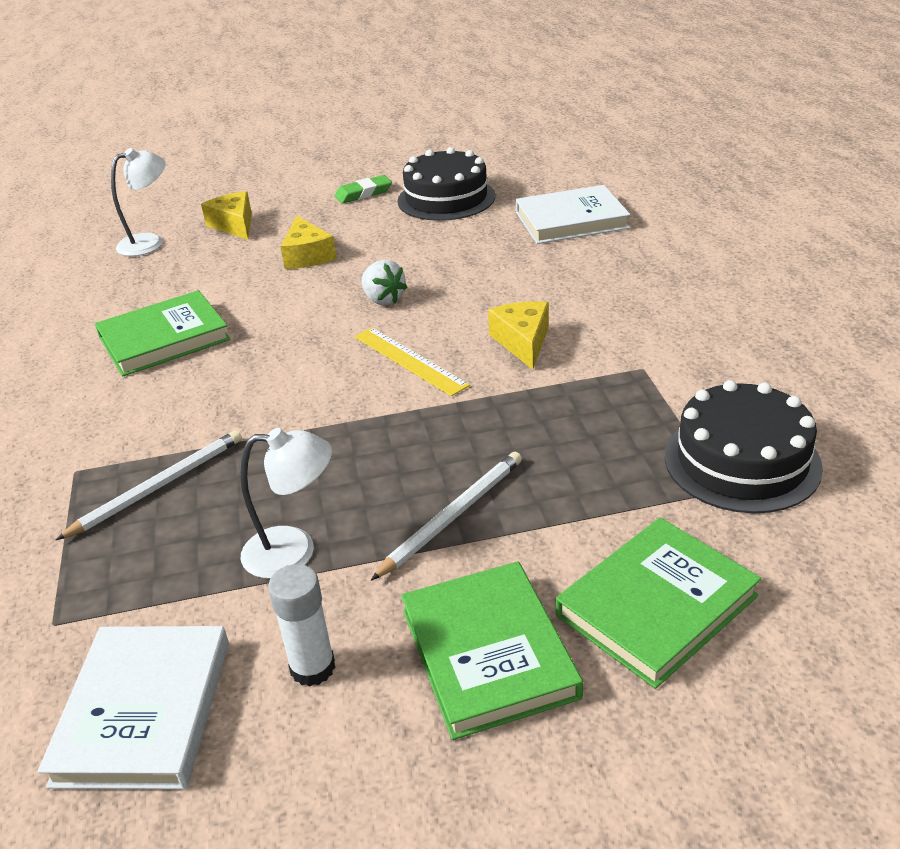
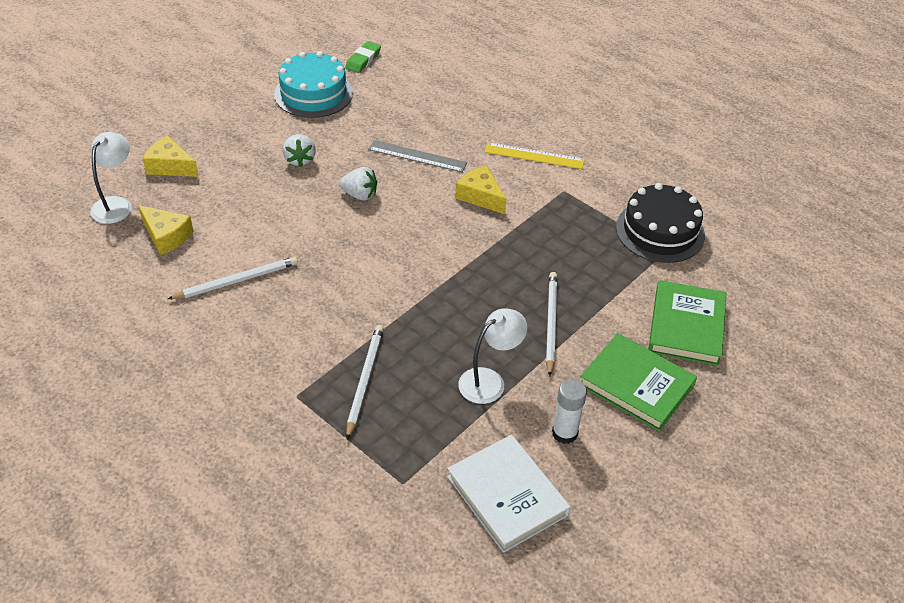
camera: 40 degrees left, 10 degrees up
green book [95,290,230,377] -> white pencil [168,257,298,299]
yellow cheese [280,216,337,269] -> yellow cheese moved to [138,205,194,255]
green eraser [334,175,392,204] -> green eraser moved to [345,41,381,73]
yellow ruler [354,327,470,396] -> yellow ruler moved to [485,142,585,169]
black cake [397,147,495,221] -> turquoise cake [274,51,353,118]
white book [516,185,630,244] -> none
none -> white strawberry [283,134,316,167]
none -> grey ruler [368,140,467,172]

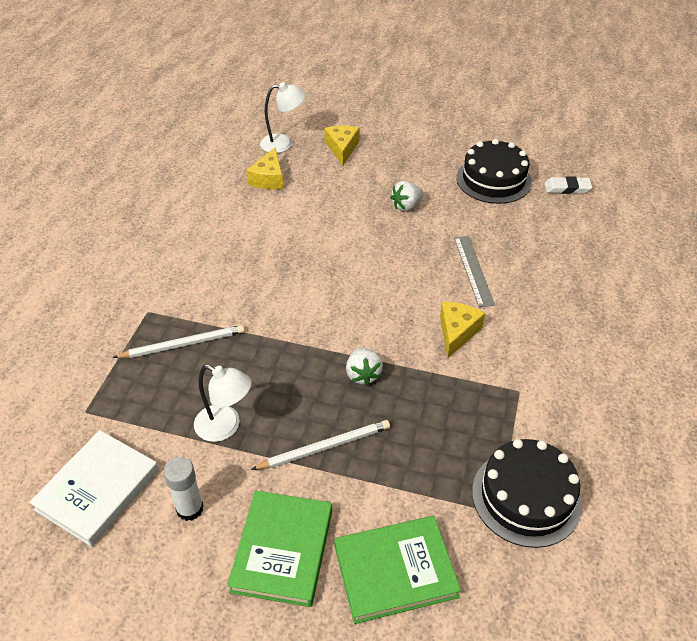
camera: 65 degrees right, 0 degrees up
white pencil [168,257,298,299] -> none
turquoise cake [274,51,353,118] -> black cake [456,139,532,204]
white strawberry [339,167,377,201] -> white strawberry moved to [346,347,383,386]
green eraser [345,41,381,73] -> white eraser [544,176,592,194]
yellow ruler [485,142,585,169] -> none

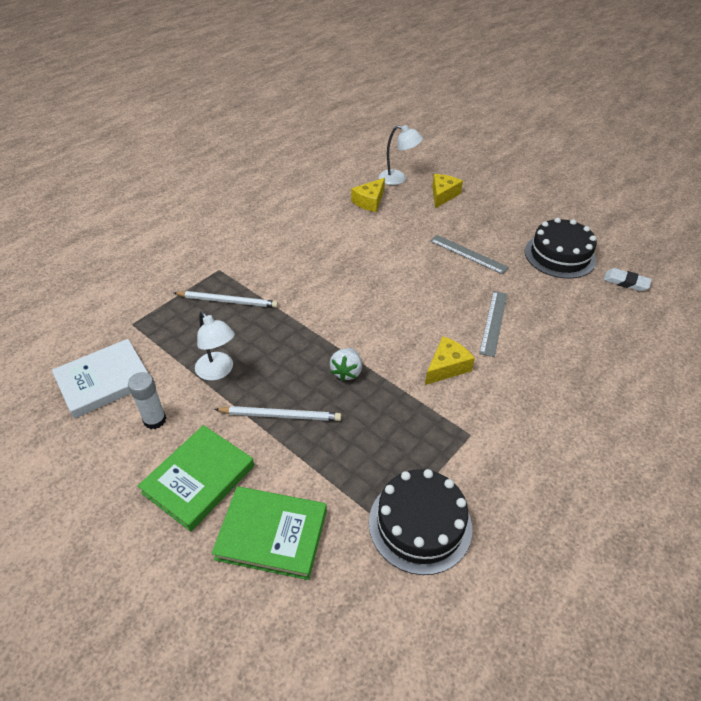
camera: 25 degrees right, 0 degrees up
white strawberry [390,181,424,211] -> grey ruler [430,235,509,274]

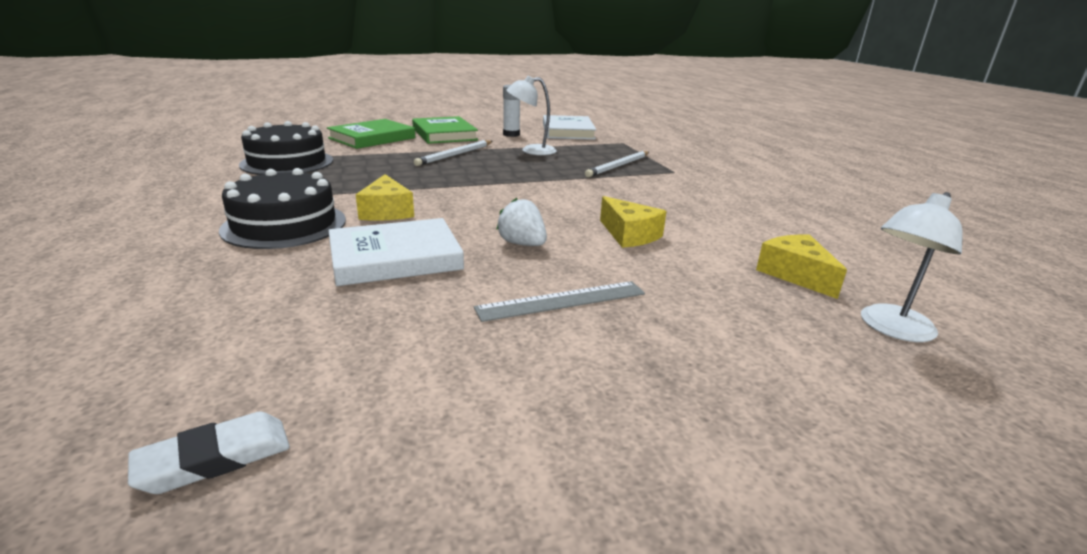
camera: 120 degrees right, 20 degrees down
white strawberry [330,348,362,381] -> white strawberry moved to [496,198,547,246]
yellow cheese [432,174,463,208] -> yellow cheese moved to [600,196,667,248]
grey ruler [479,291,507,357] -> white book [328,218,464,286]
black cake [525,218,597,279] -> black cake moved to [219,168,346,249]

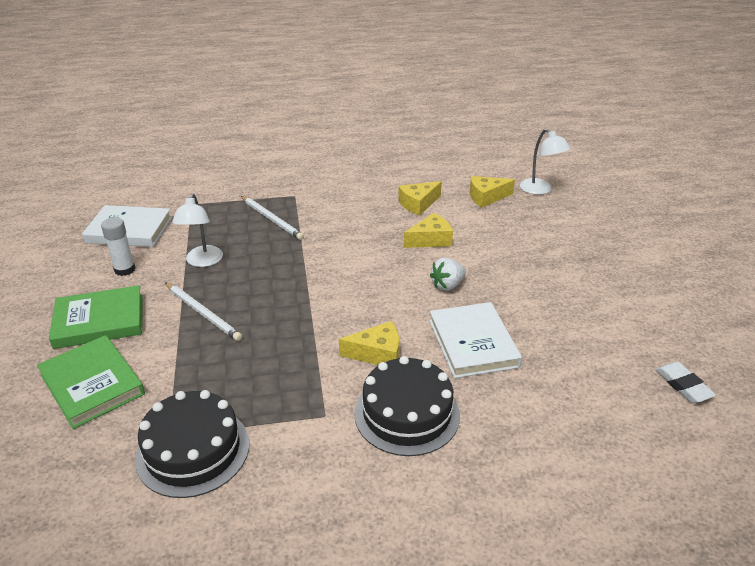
camera: 80 degrees left, 10 degrees up
grey ruler [474,281,645,322] -> none
none -> yellow cheese [398,181,442,216]

